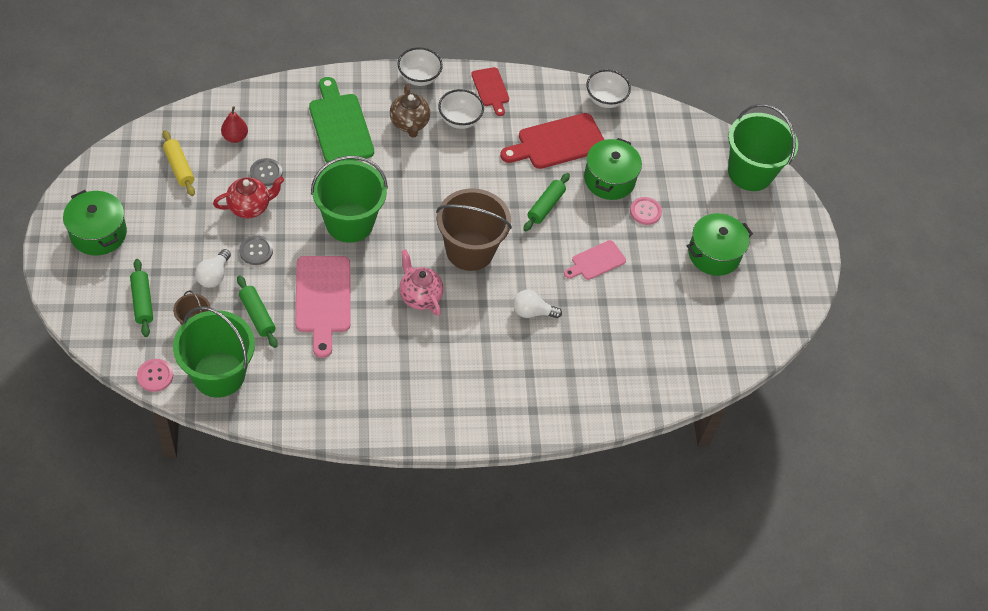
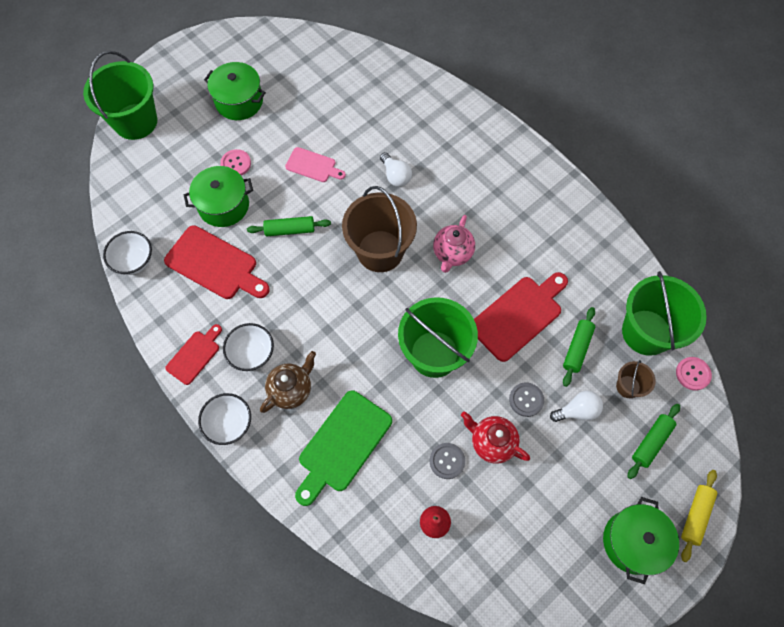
camera: 120 degrees left, 10 degrees up
yellow rolling pin [163,130,195,196] -> yellow rolling pin moved to [681,470,717,562]
pink cutting board [295,256,350,358] -> red cutting board [474,272,568,362]

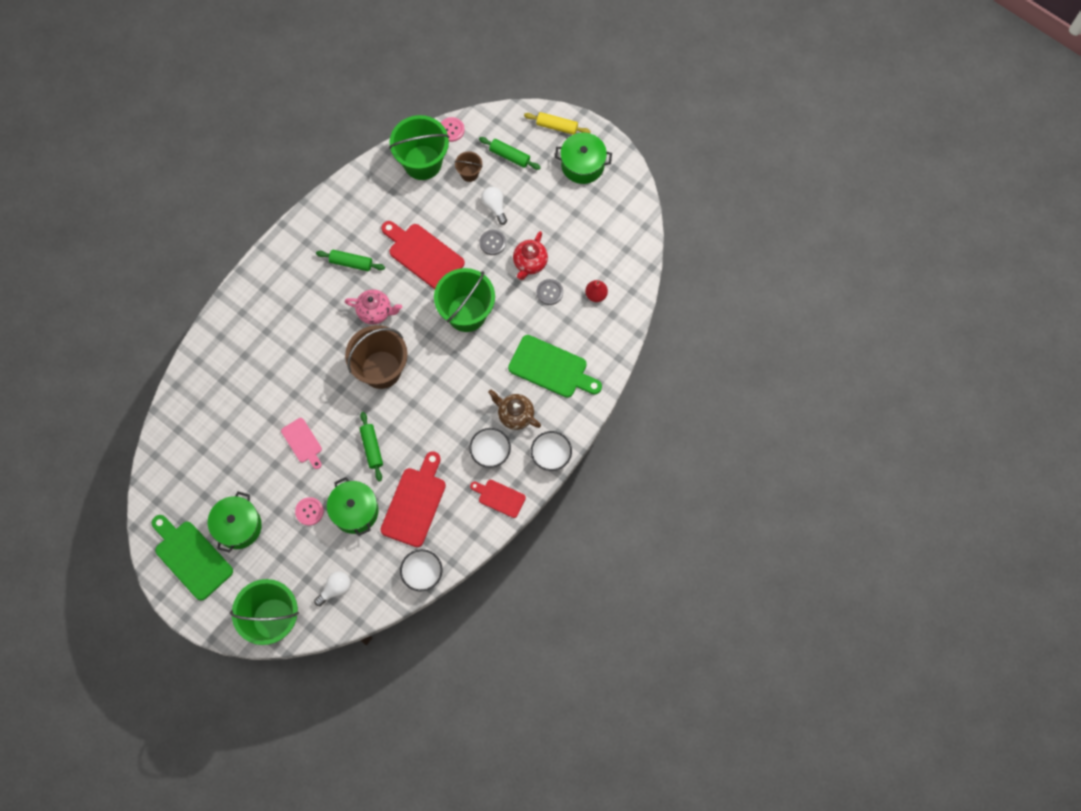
camera: 100 degrees left, 5 degrees up
pink cutting board [285,147,346,182] -> pink cutting board turned 135 degrees clockwise [281,418,322,469]
white light bulb [380,152,412,187] -> white light bulb moved to [314,571,351,606]
green rolling pin [563,307,595,387] -> green rolling pin moved to [316,250,385,271]
none -> green cutting board [152,515,233,600]

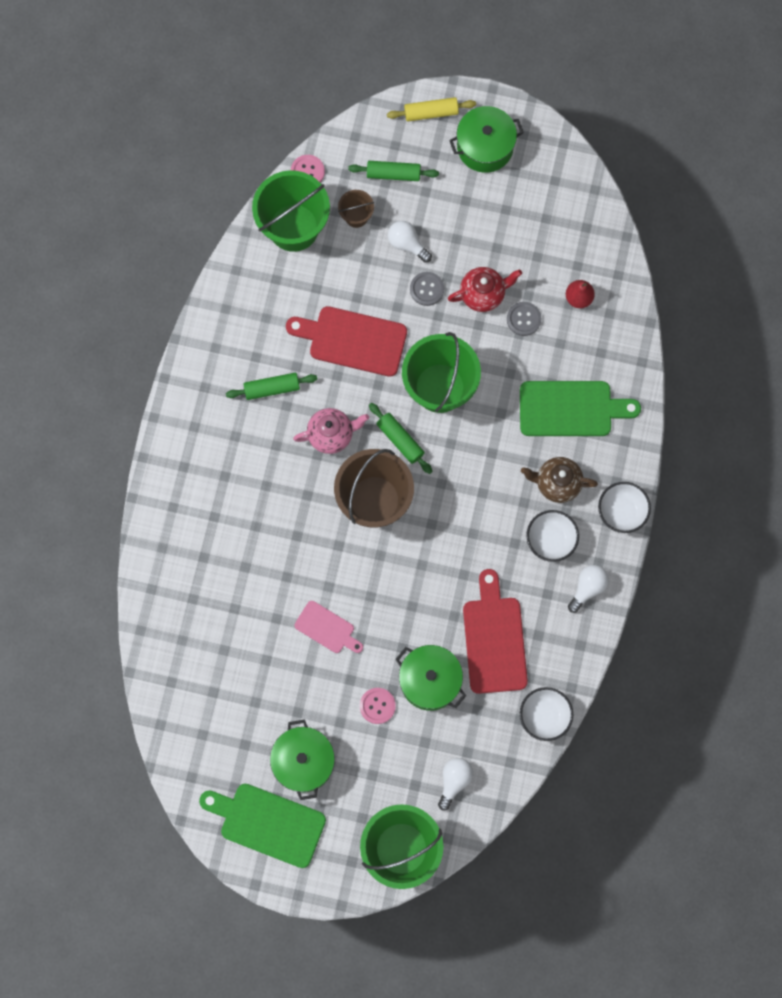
camera: 25 degrees left, 5 degrees up
green rolling pin [360,412,383,481] -> green rolling pin moved to [369,403,433,474]
red cutting board [470,480,526,518] -> white light bulb [568,565,609,613]
red teapot [513,231,548,280] -> red teapot turned 105 degrees counterclockwise [448,267,522,312]

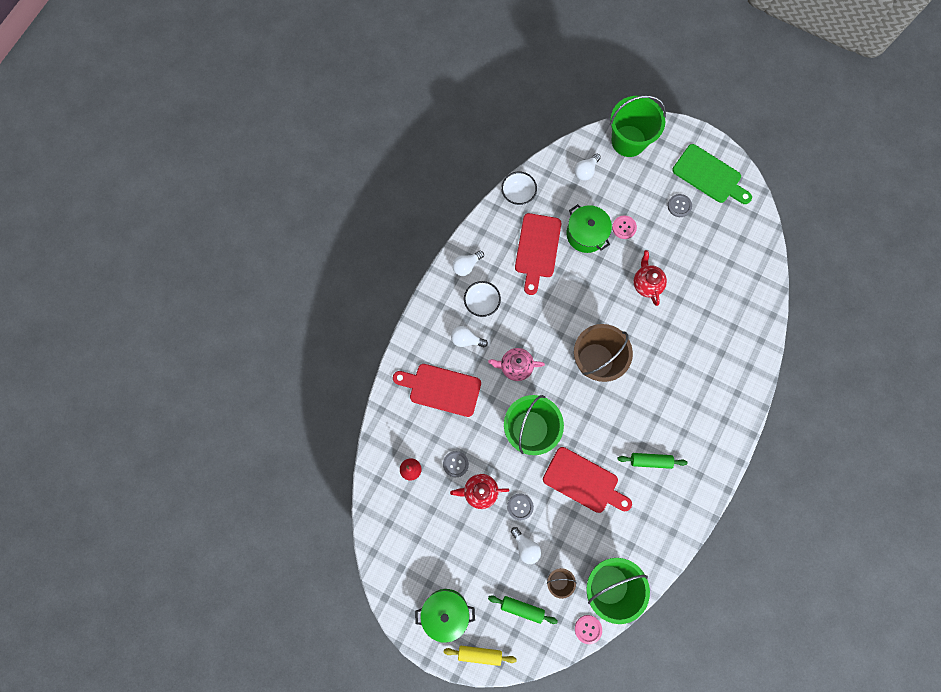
camera: 165 degrees left, 0 degrees up
green pot [270,719,335,800] -> grey button [668,194,692,217]
pink teapot [293,408,369,454] -> pink teapot moved to [488,348,545,381]
pink cutting board [294,601,363,653] -> red teapot [634,250,667,306]
green rolling pin [369,403,433,474] -> none
green cutting board [520,381,641,436] -> red cutting board [393,364,481,417]
brown teapot [521,457,598,503] -> white light bulb [451,326,488,347]
white bowl [598,482,651,533] -> none

